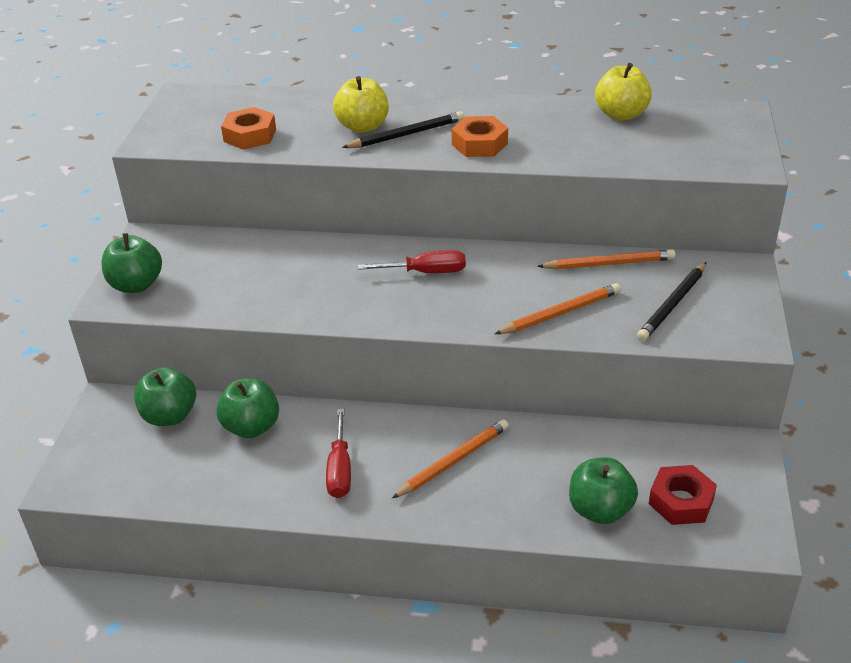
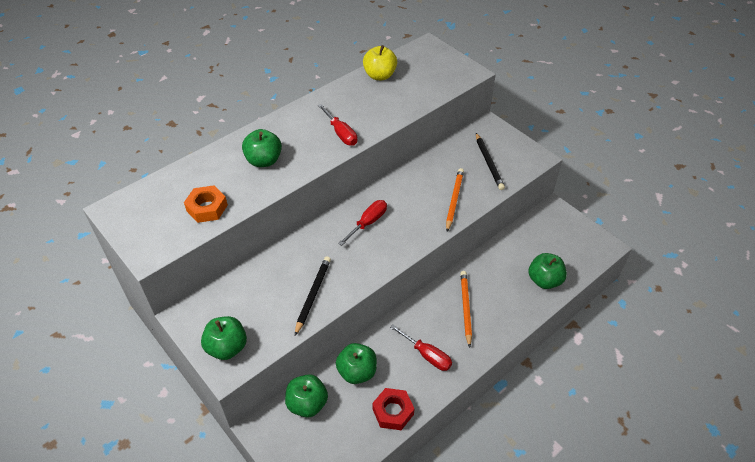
camera: 50 degrees left, 10 degrees up
yellow apple [333,76,389,133] -> green apple [242,129,282,167]
black pencil [342,111,465,148] -> black pencil moved to [295,256,331,336]
orange nut [452,116,508,157] -> red screwdriver [318,104,357,146]
orange pencil [537,249,675,270] -> none
red nut [649,465,717,525] -> red nut moved to [372,388,414,430]

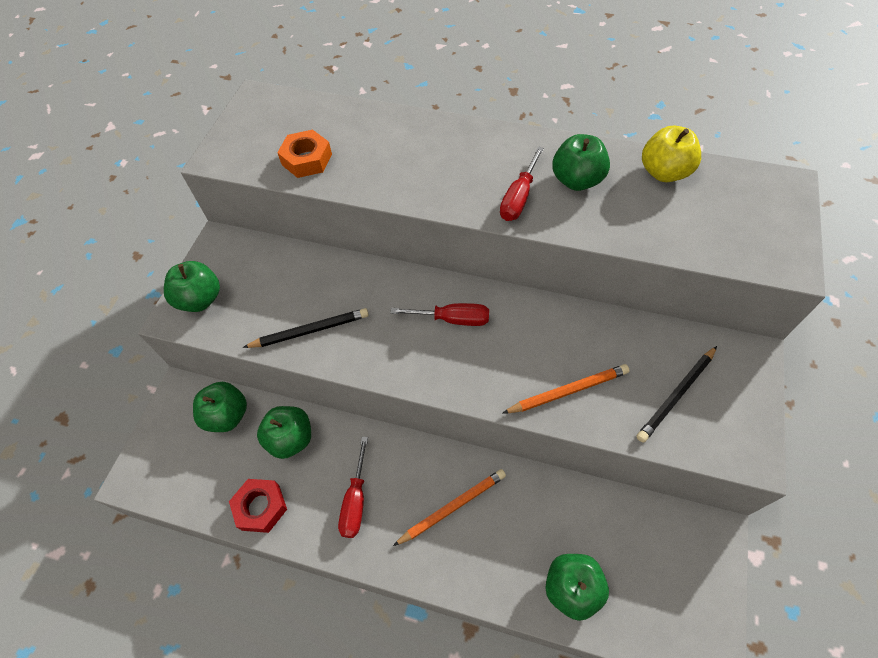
camera: 60 degrees right, 10 degrees up
green apple [242,129,282,167] -> green apple moved to [552,134,610,191]

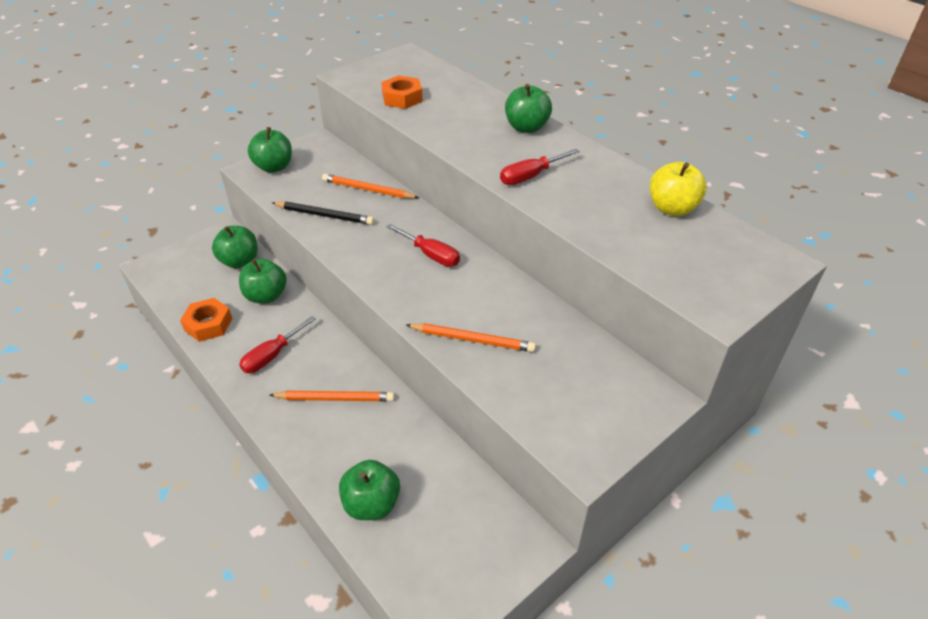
camera: 30 degrees right, 15 degrees down
red nut [229,479,287,533] -> orange nut [180,298,232,342]
green apple [552,134,610,191] -> green apple moved to [505,84,552,133]
black pencil [636,346,717,443] -> none
none -> orange pencil [322,174,419,199]

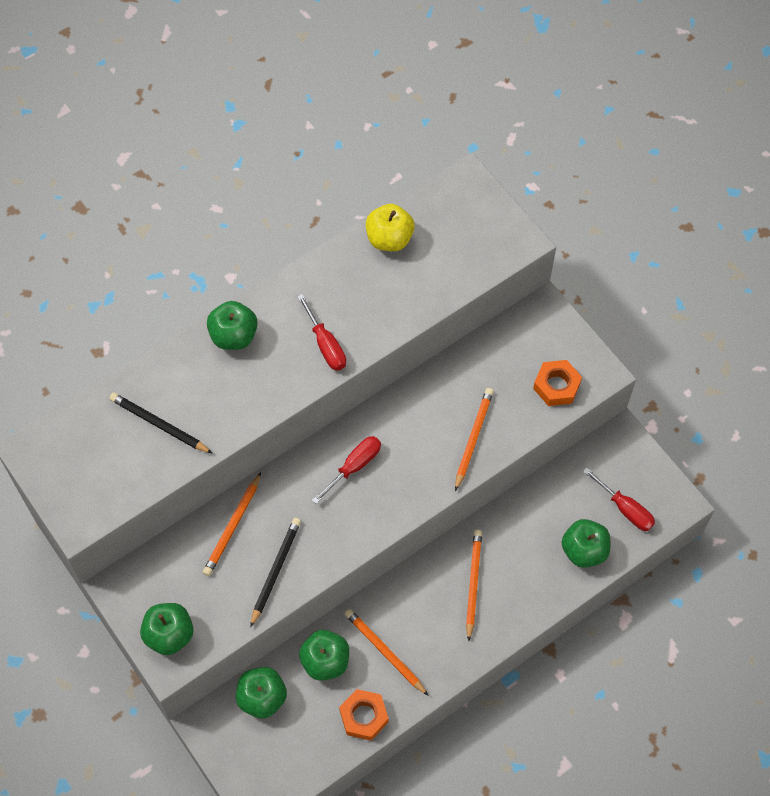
camera: 85 degrees left, 20 degrees up
red screwdriver [239,316,316,373] -> red screwdriver moved to [583,468,655,531]
orange nut [381,75,423,109] -> orange nut moved to [533,360,582,406]
none -> black pencil [109,393,213,454]
none -> orange pencil [345,609,429,696]

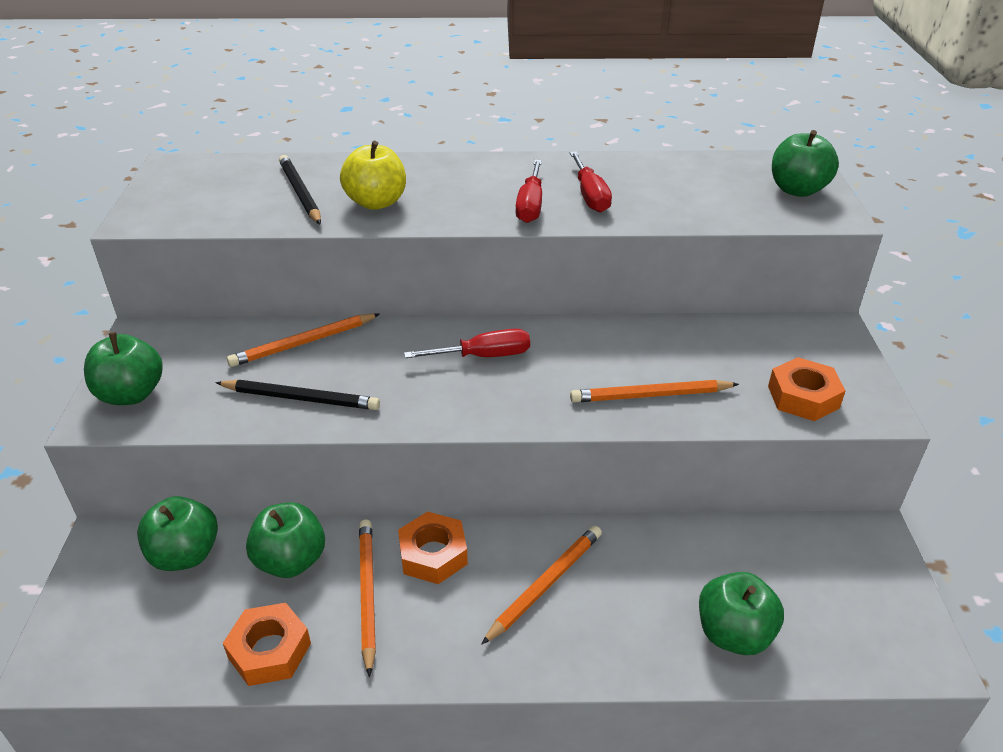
camera: 35 degrees right, 25 degrees down
green apple [207,301,258,350] -> green apple moved to [772,130,839,197]
black pencil [250,518,301,628] -> black pencil turned 45 degrees clockwise [215,380,380,410]
yellow apple [366,204,415,251] -> yellow apple moved to [340,141,406,210]
orange pencil [455,388,494,491] -> orange pencil turned 150 degrees counterclockwise [570,380,739,403]
red screwdriver [583,468,655,531] -> red screwdriver moved to [570,151,612,212]
none -> orange nut [398,511,468,584]

